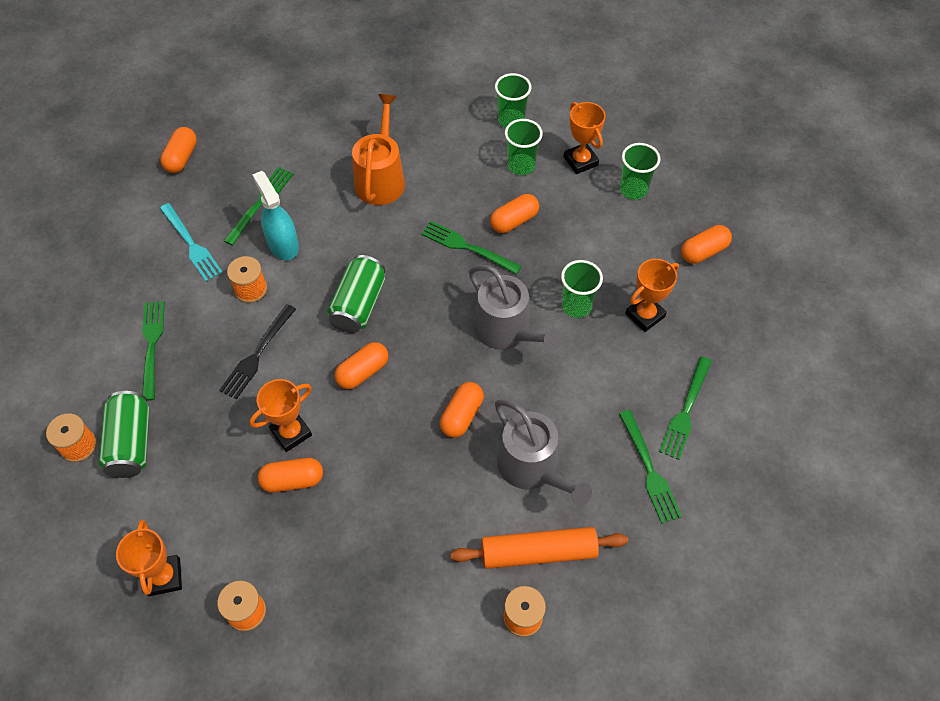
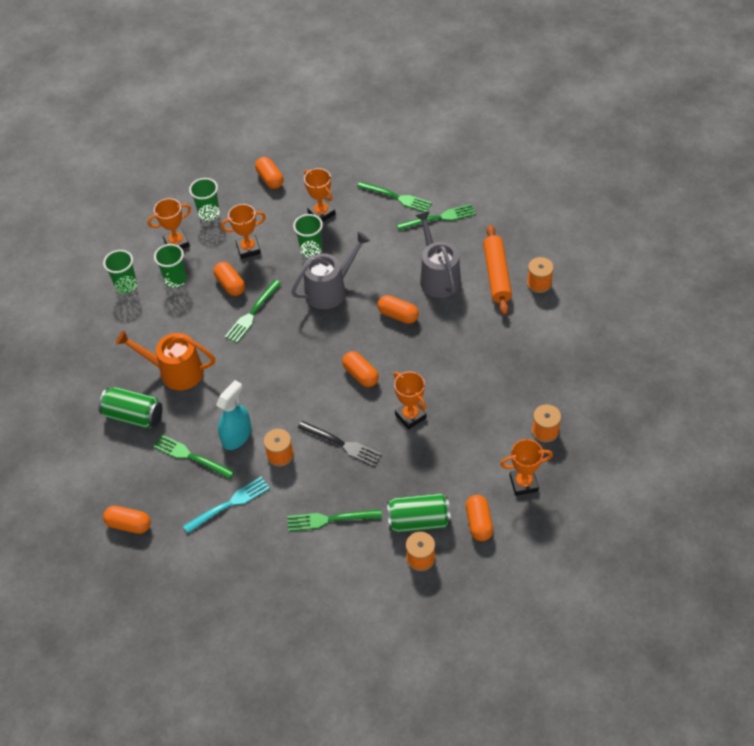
camera: 85 degrees left, 5 degrees down
turquoise spray bottle [252,171,299,260] -> turquoise spray bottle turned 150 degrees clockwise [216,380,251,450]
orange capsule [258,458,323,492] -> orange capsule moved to [466,495,493,541]
green can [327,255,385,333] -> green can moved to [98,387,163,429]
grey watering can [495,399,592,506] -> grey watering can turned 75 degrees counterclockwise [415,211,461,298]
none -> orange trophy [221,204,266,259]

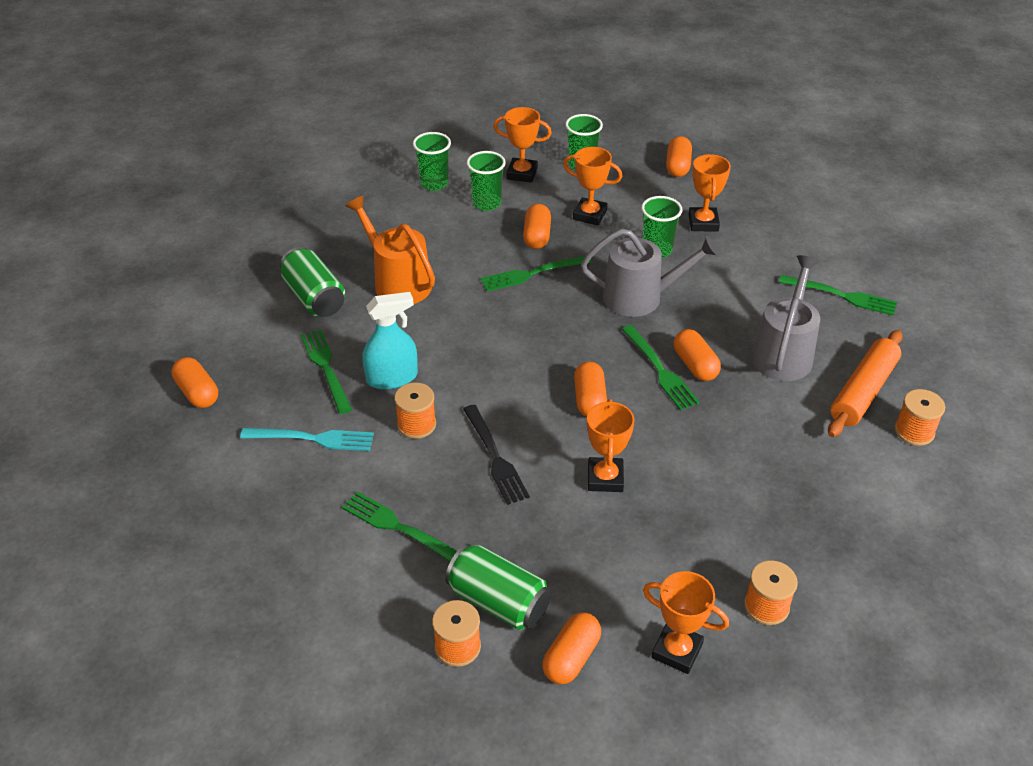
camera: 35 degrees right, 10 degrees down
green fork [357,181,432,212] -> green fork moved to [622,325,700,410]

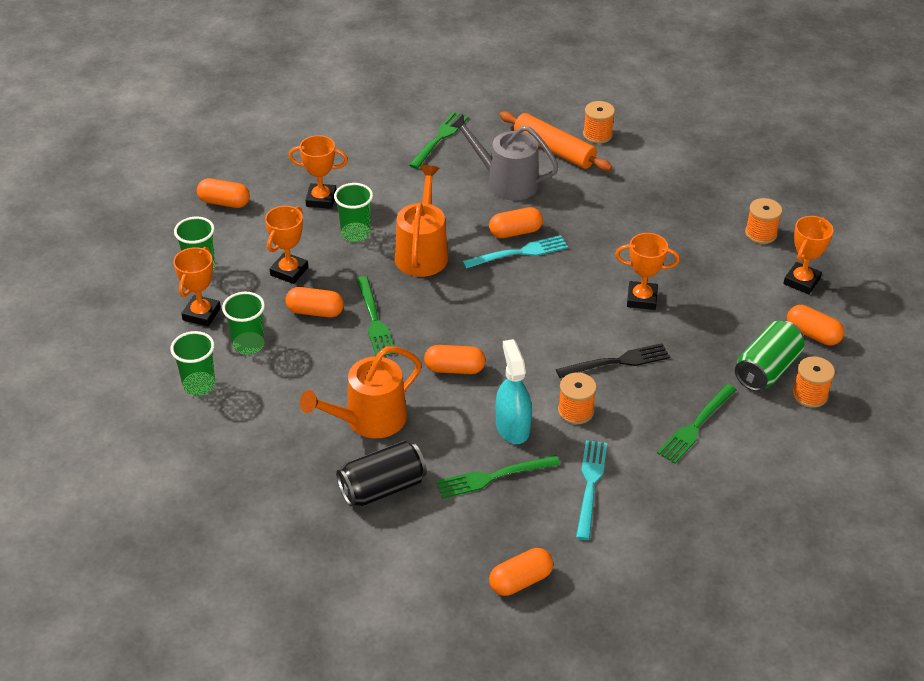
camera: 85 degrees left, 0 degrees up
green can [280,247,345,317] -> black can [336,440,427,506]
orange capsule [574,362,607,417] -> orange capsule moved to [424,345,485,374]
grey watering can [581,229,718,317] -> orange watering can [395,165,448,277]
green fork [622,325,700,410] -> turquoise fork [462,235,568,269]

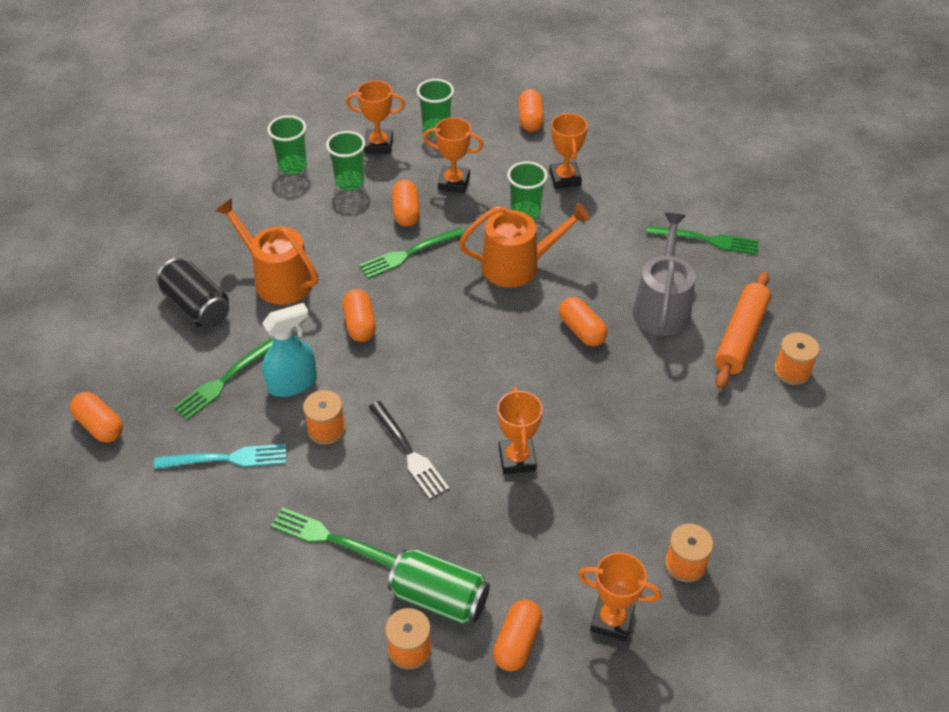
camera: 75 degrees right, 5 degrees up
green fork [436,455,560,498] -> green fork turned 105 degrees counterclockwise [173,338,274,420]
turquoise fork [462,235,568,269] -> none

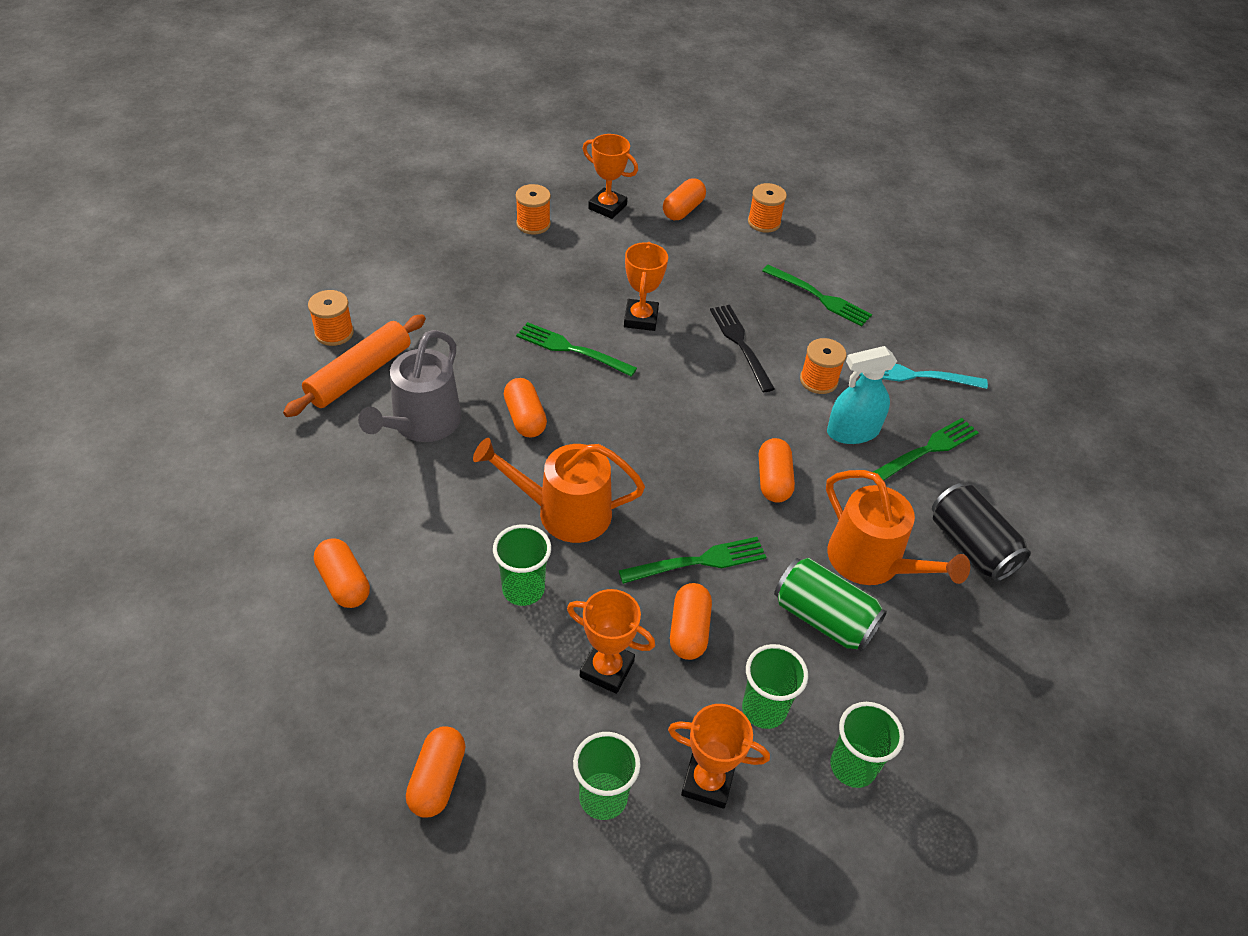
camera: 170 degrees left, 0 degrees up
orange capsule [70,392,123,443] -> orange capsule moved to [314,539,370,608]
green can [388,549,490,625] -> green can moved to [774,558,887,652]
orange trophy [549,113,588,189] -> none
green fork [646,225,759,255] -> green fork moved to [516,322,637,377]

